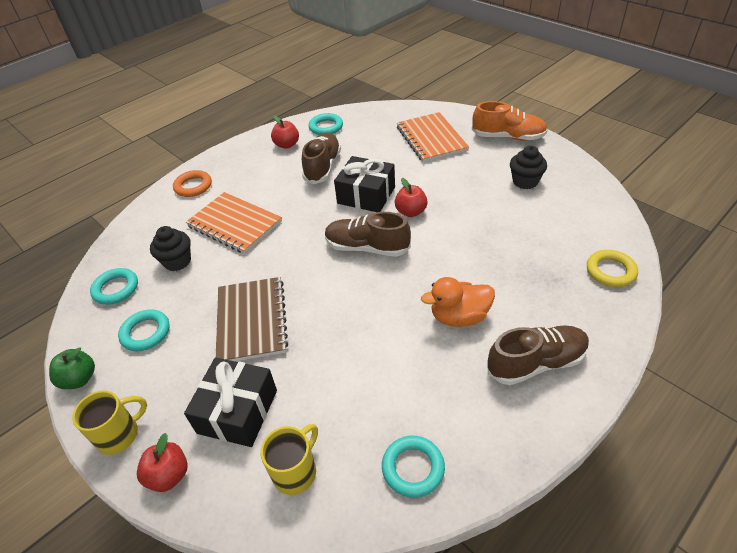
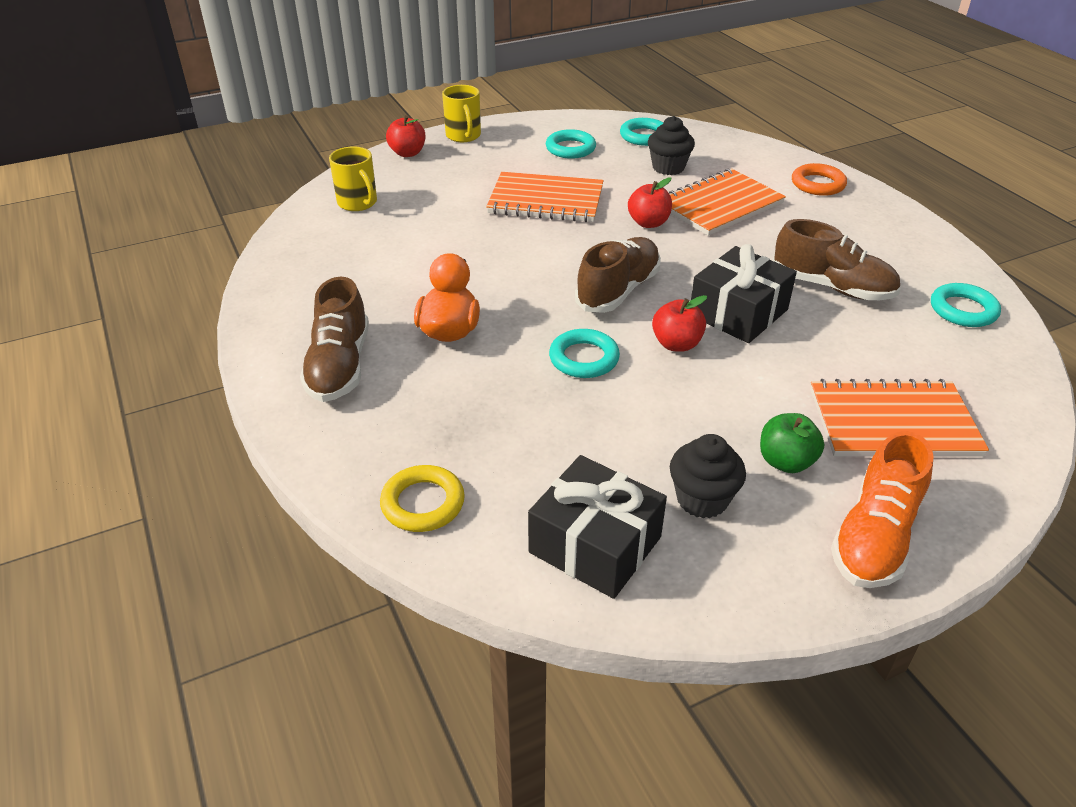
camera: 105 degrees right, 5 degrees down
green apple [49,347,95,389] -> green apple moved to [760,413,824,473]
black gift [184,358,277,447] -> black gift moved to [528,455,667,599]
brown notebook [216,277,288,361] -> orange notebook [486,172,604,222]
red apple [271,115,299,149] -> red apple moved to [628,177,672,228]
turquoise ring [382,436,445,498] -> turquoise ring moved to [549,329,620,378]

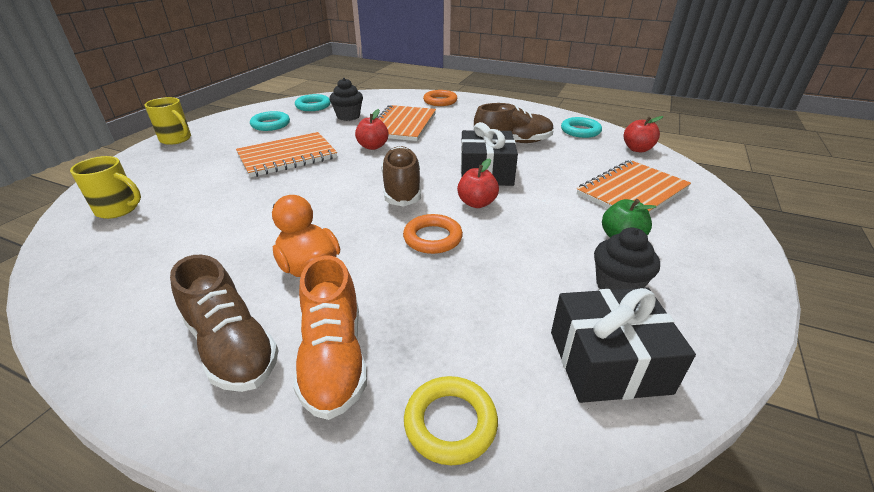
camera: 40 degrees left, 5 degrees down
red apple [386,115,425,157] -> red apple moved to [624,116,663,152]
turquoise ring [549,329,620,378] -> orange ring [403,214,463,254]
orange shoe [831,431,934,588] -> orange shoe moved to [293,255,367,420]

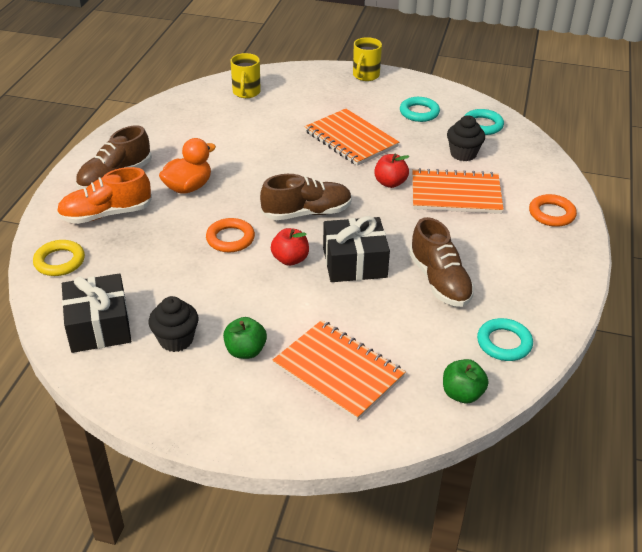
camera: 80 degrees right, 5 degrees up
red apple [624,116,663,152] -> green apple [443,359,488,403]

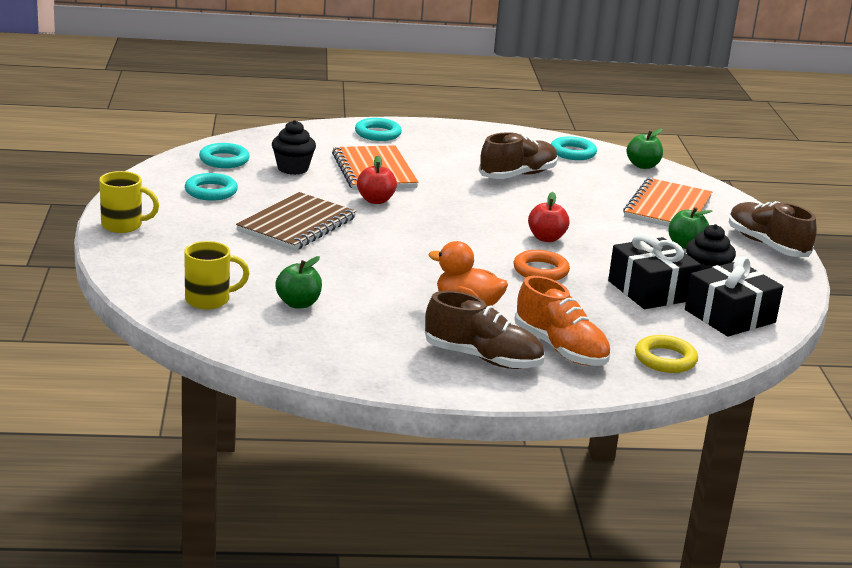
camera: 110 degrees left, 15 degrees down
brown shoe [260,174,352,220] -> brown shoe moved to [729,201,817,257]
orange notebook [304,109,399,166] -> brown notebook [236,192,357,251]
black gift [323,216,390,282] -> black gift moved to [608,234,701,309]
orange ring [529,194,577,227] -> turquoise ring [355,118,402,141]
none -> green apple [275,256,322,309]

